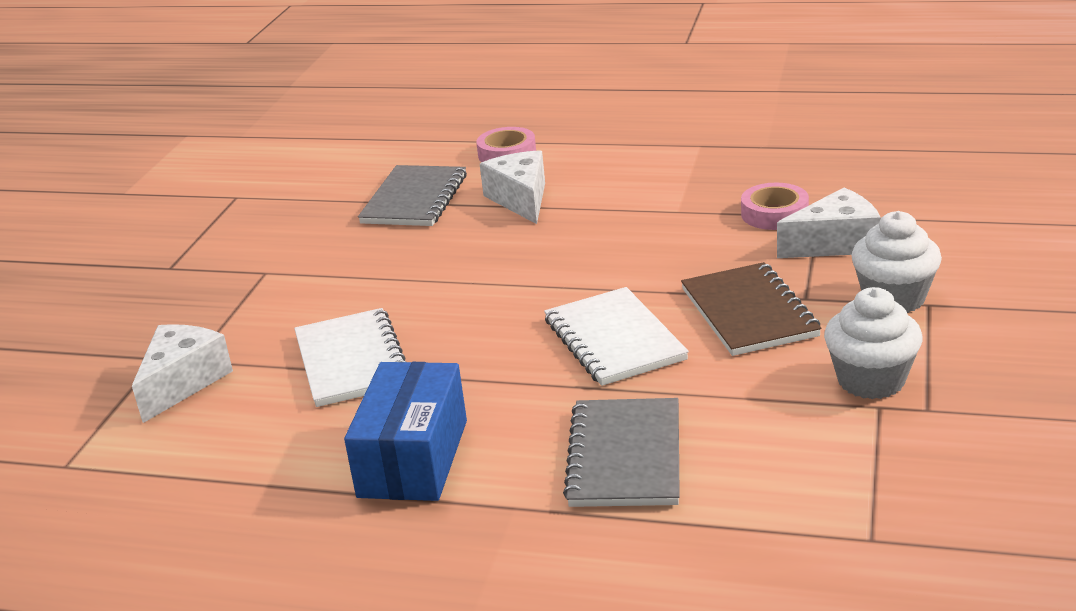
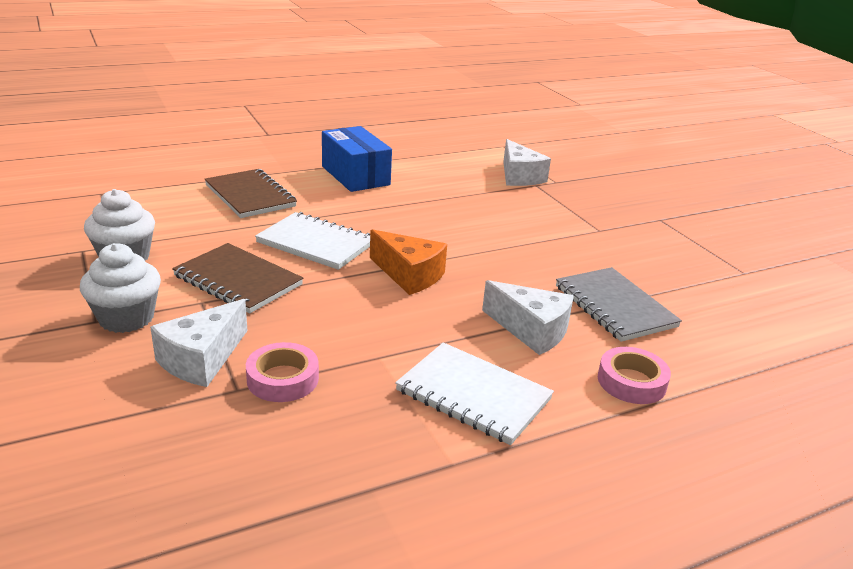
camera: 135 degrees right, 0 degrees up
white notebook [294,308,406,407] -> white notebook moved to [395,342,554,445]
grey notebook [563,398,680,507] -> brown notebook [205,169,297,218]
none -> orange cheese [370,229,447,295]

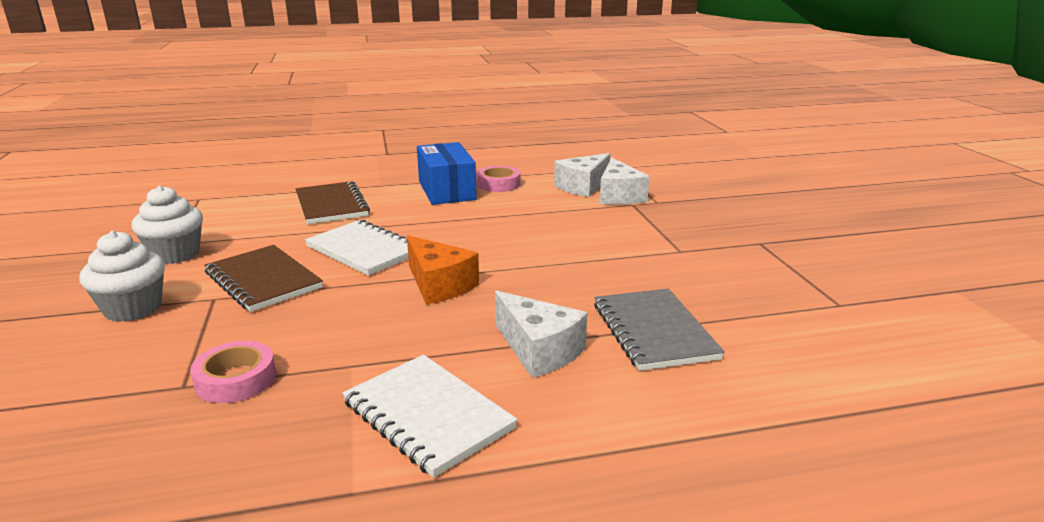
camera: 15 degrees right, 5 degrees down
white cheese [150,299,248,387] -> white cheese moved to [554,153,610,197]
pink tape [598,347,671,404] -> pink tape moved to [476,166,521,192]

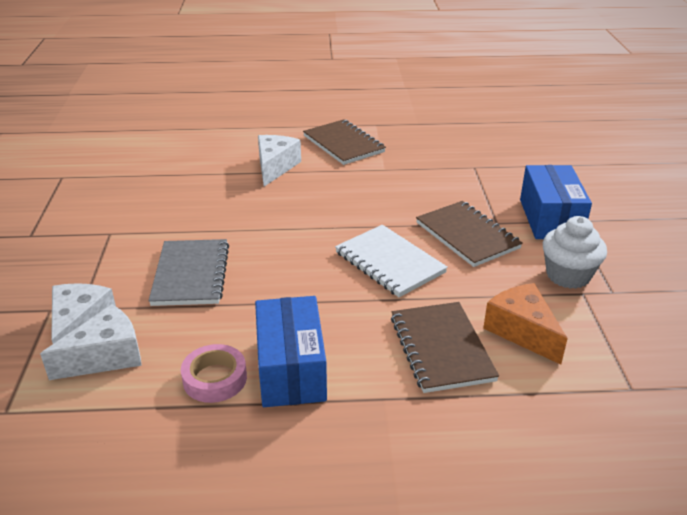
camera: 170 degrees left, 10 degrees up
white cupcake [79,231,165,322] -> blue box [520,165,592,239]
pink tape [190,341,276,403] -> none
white notebook [342,355,518,478] -> brown notebook [303,119,386,165]
orange cheese [407,235,479,304] -> orange cheese moved to [483,283,568,365]
white cheese [495,291,587,378] -> white cheese turned 45 degrees clockwise [258,135,301,187]
grey notebook [594,288,725,371] -> grey notebook moved to [148,239,229,306]

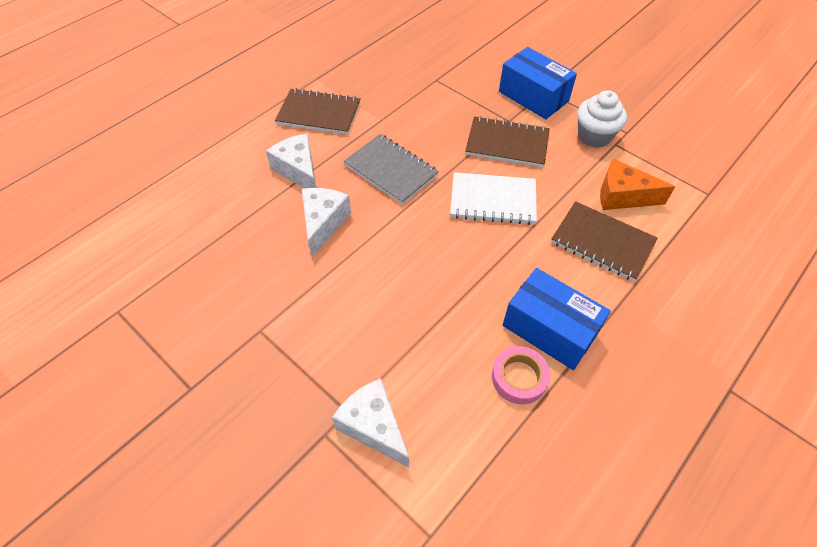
camera: 45 degrees left, 20 degrees up
white cheese [40,304,142,380] -> white cheese moved to [302,188,351,257]
grey notebook [148,239,229,306] -> grey notebook moved to [344,134,439,205]

